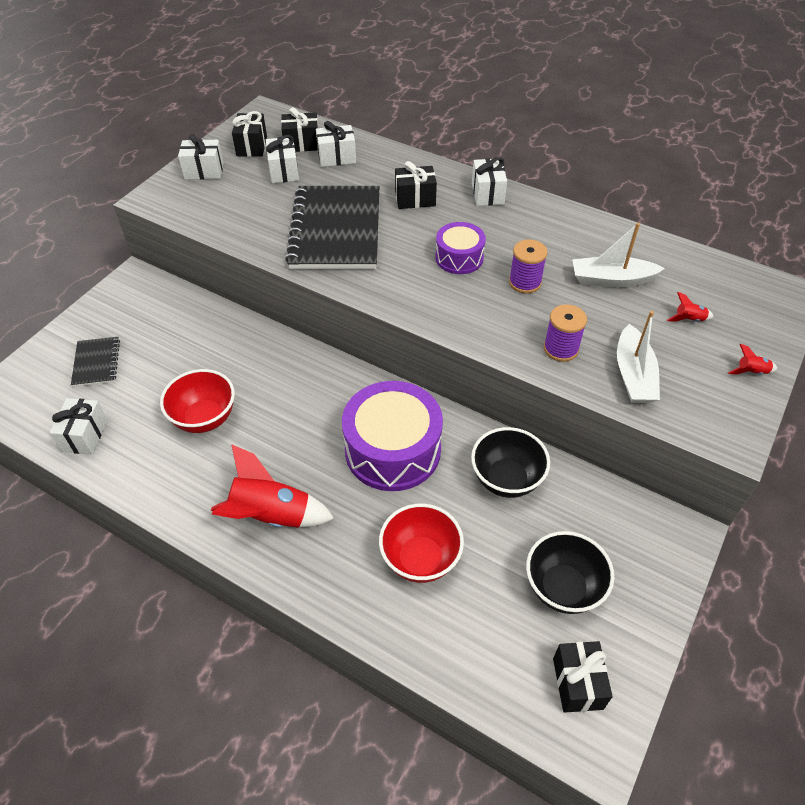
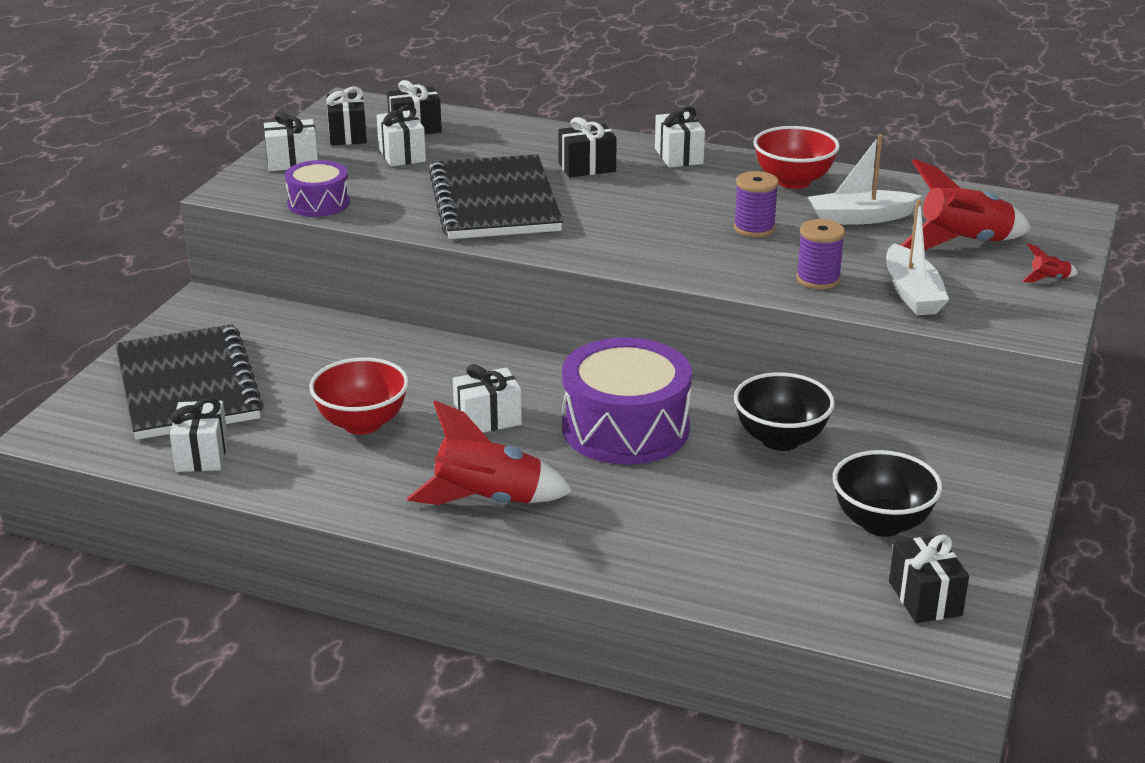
camera: 10 degrees left, 20 degrees down
black notebook [71,337,120,387] -> black notebook [116,324,264,440], size x2.12
white gift [316,121,356,167] -> white gift moved to [453,364,522,433]
red bowl [379,504,464,583] -> red bowl moved to [753,126,840,189]
purple drum [435,222,486,274] -> purple drum moved to [285,160,350,217]
red rocket [667,292,714,322] -> red rocket [900,159,1031,250], size x2.40

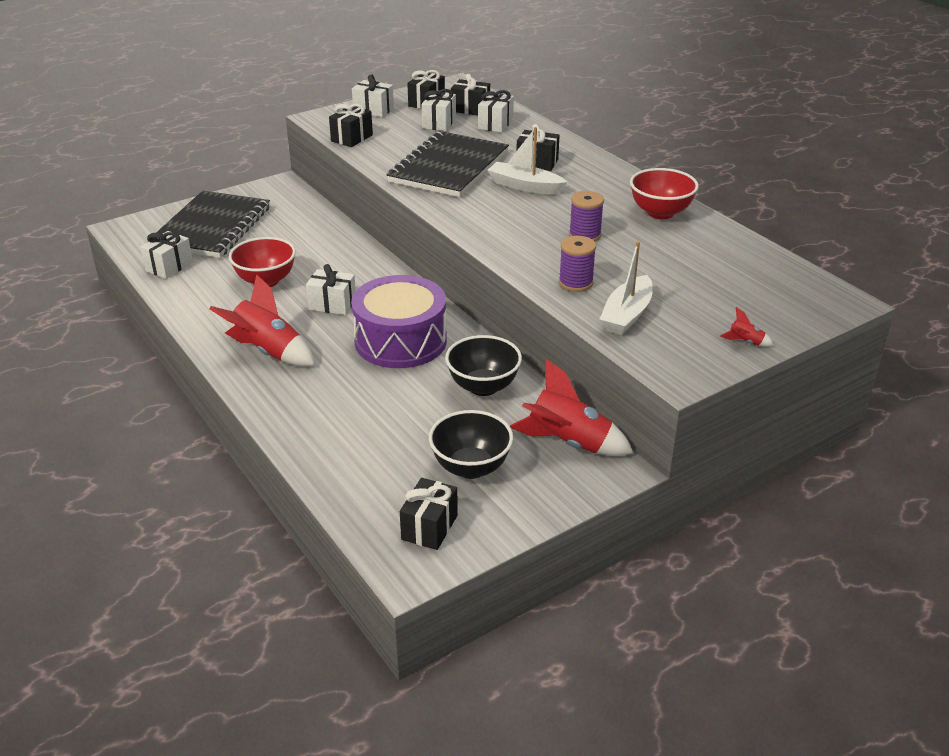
camera: 35 degrees right, 5 degrees up
purple drum [285,160,350,217] -> black gift [329,104,373,147]
white gift [655,106,705,168] -> white gift moved to [478,90,514,133]
white boat [808,134,921,225] -> white boat moved to [488,127,568,194]
red rocket [900,159,1031,250] -> red rocket moved to [510,359,634,456]

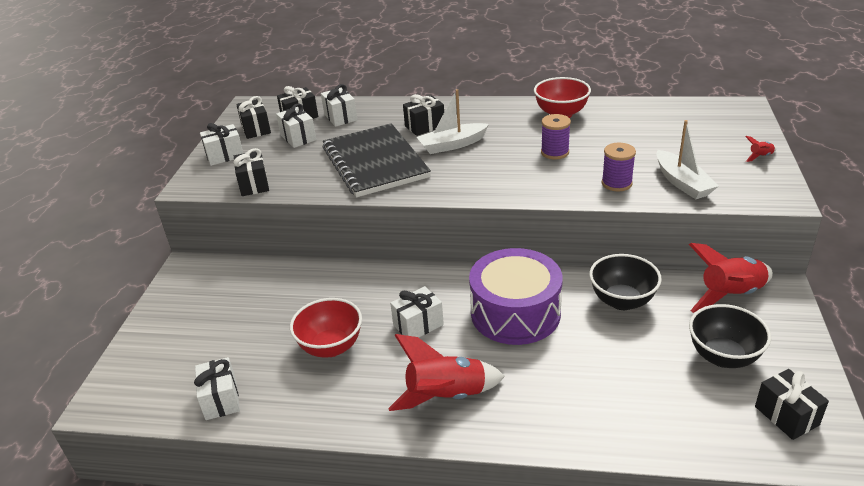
camera: 45 degrees left, 0 degrees up
black notebook [148,191,270,258] -> none

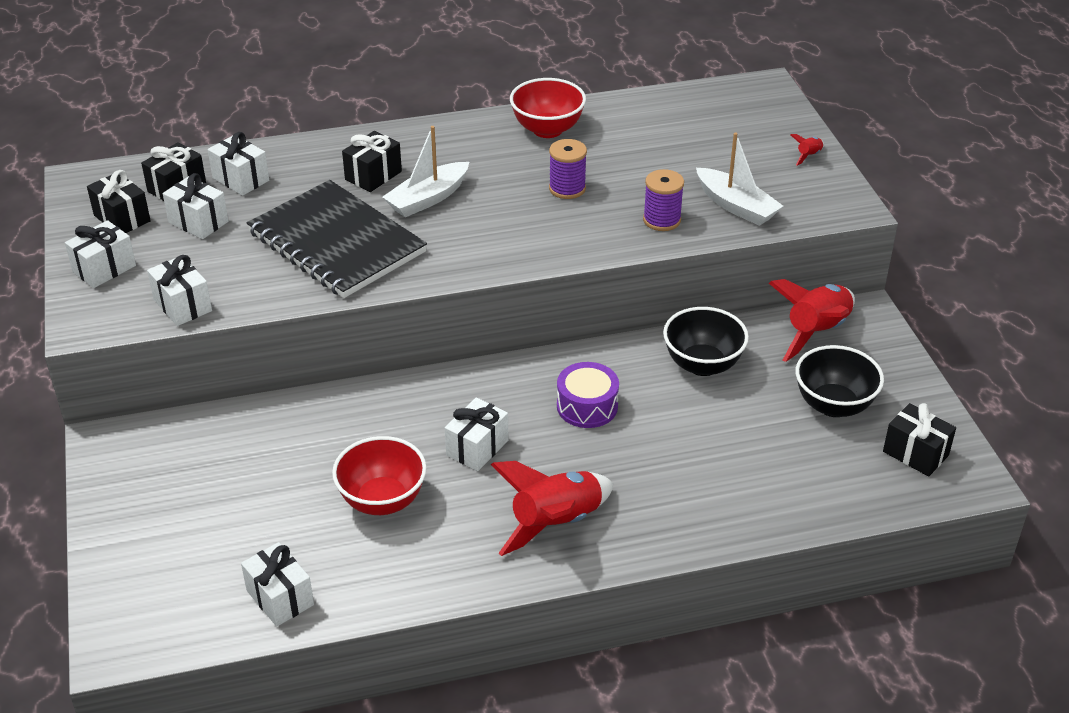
camera: 25 degrees left, 5 degrees up
black gift [233,148,269,196] -> white gift [147,255,212,326]
purple drum [469,248,563,345] -> purple drum [557,362,619,428], size x0.55

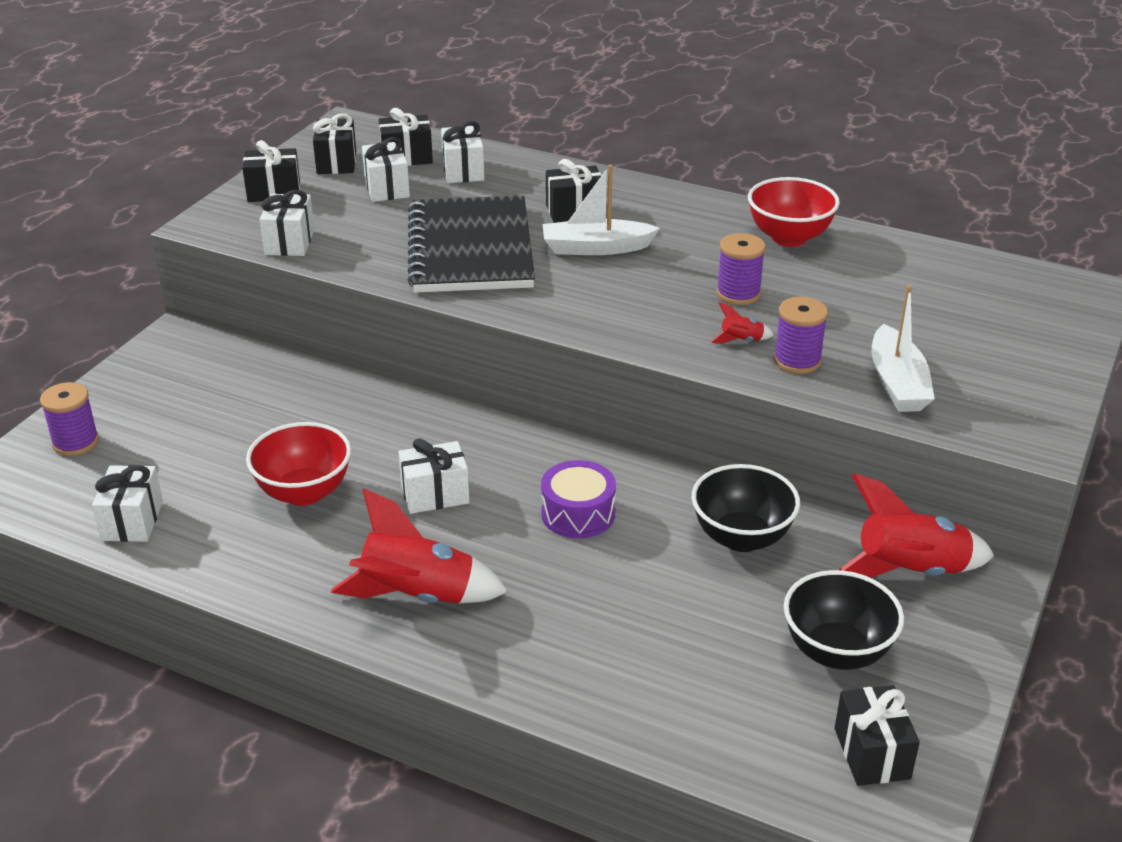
camera: 40 degrees right, 5 degrees down
white gift [65,220,136,288] -> black gift [243,140,300,202]
red rocket [791,134,824,166] -> red rocket moved to [711,302,774,344]
none -> purple spool [40,382,99,456]

